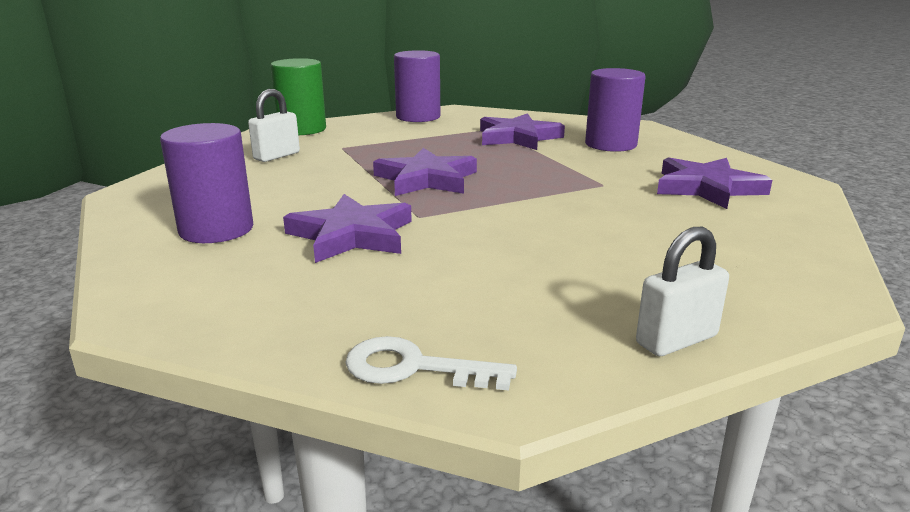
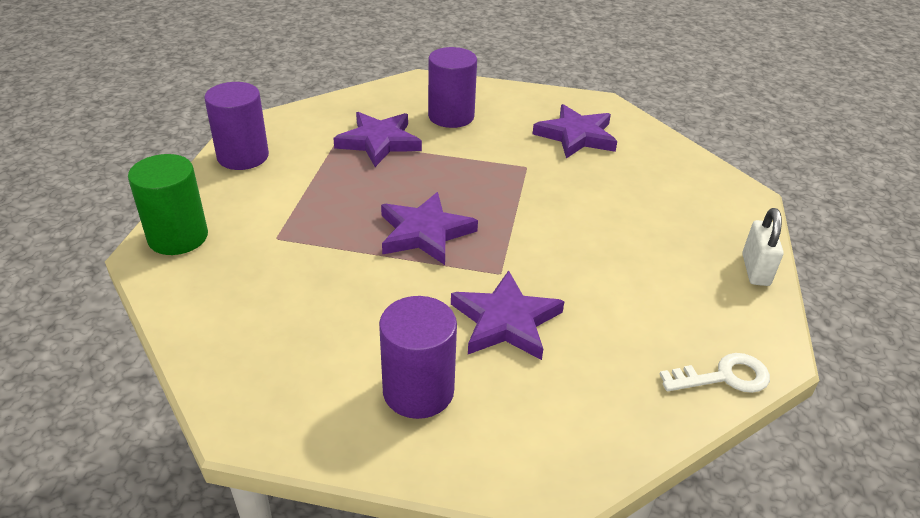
camera: 55 degrees left, 15 degrees up
white padlock [248,89,300,162] -> none
white key [345,336,517,390] -> white key turned 150 degrees counterclockwise [659,353,770,393]

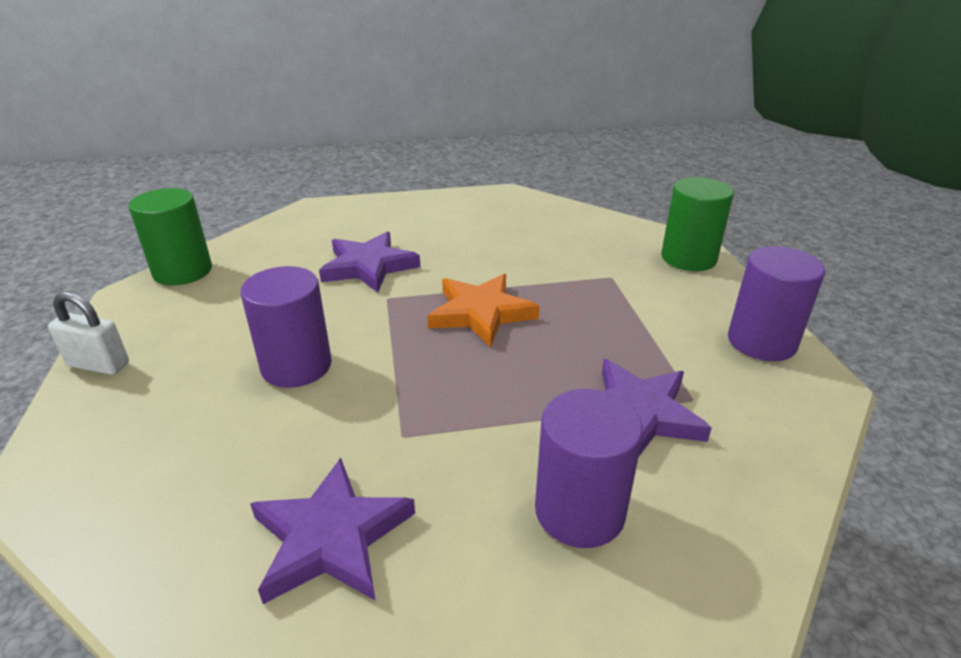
camera: 160 degrees right, 5 degrees down
purple cylinder [379,296,457,419] -> purple cylinder moved to [240,266,332,388]
purple star [381,192,478,265] -> orange star [427,274,540,348]
white key [659,353,770,393] -> green cylinder [129,188,212,285]
white padlock [742,208,783,286] -> white padlock turned 60 degrees counterclockwise [48,292,129,375]

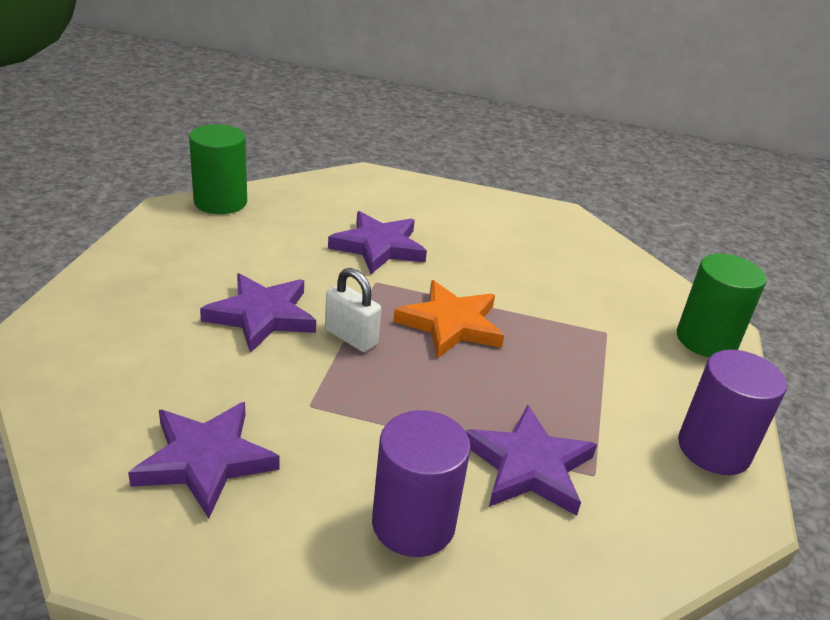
camera: 20 degrees right, 0 degrees up
white padlock [48,292,129,375] -> white padlock moved to [325,268,381,352]
purple cylinder [240,266,332,388] -> purple star [200,273,316,353]

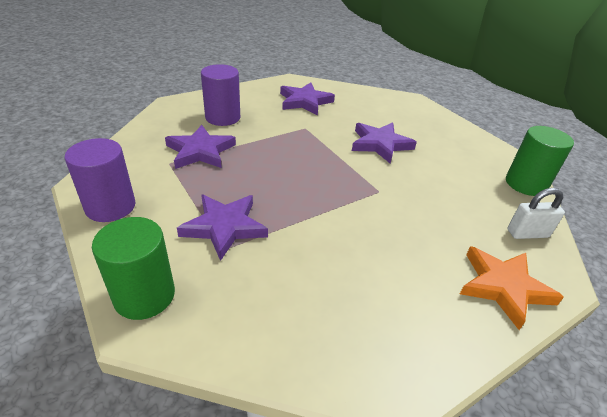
camera: 135 degrees right, 5 degrees up
white padlock [325,268,381,352] -> white padlock moved to [507,188,565,239]
purple star [328,211,427,274] -> purple star moved to [177,195,268,261]
orange star [393,280,504,359] -> orange star moved to [460,246,564,330]

